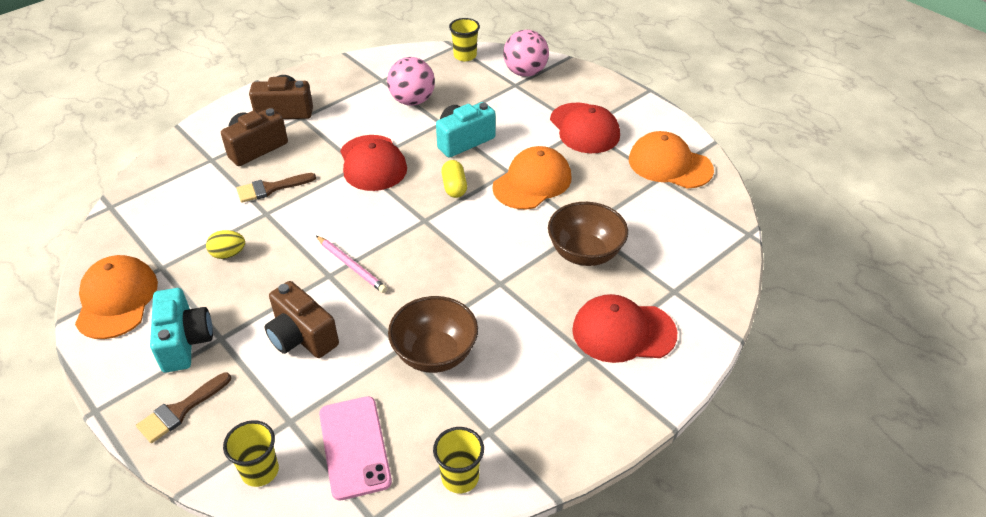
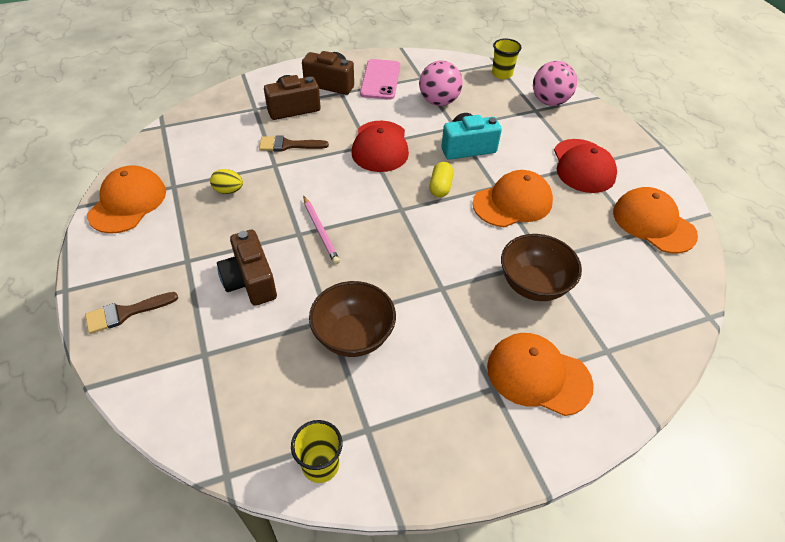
camera: 20 degrees right, 5 degrees up
turquoise camera [150,288,213,373] -> none
yellow cup [223,420,279,487] -> none
pink phone [319,396,392,501] -> pink phone moved to [360,59,400,100]
red cap [572,294,677,363] -> orange cap [487,333,594,416]

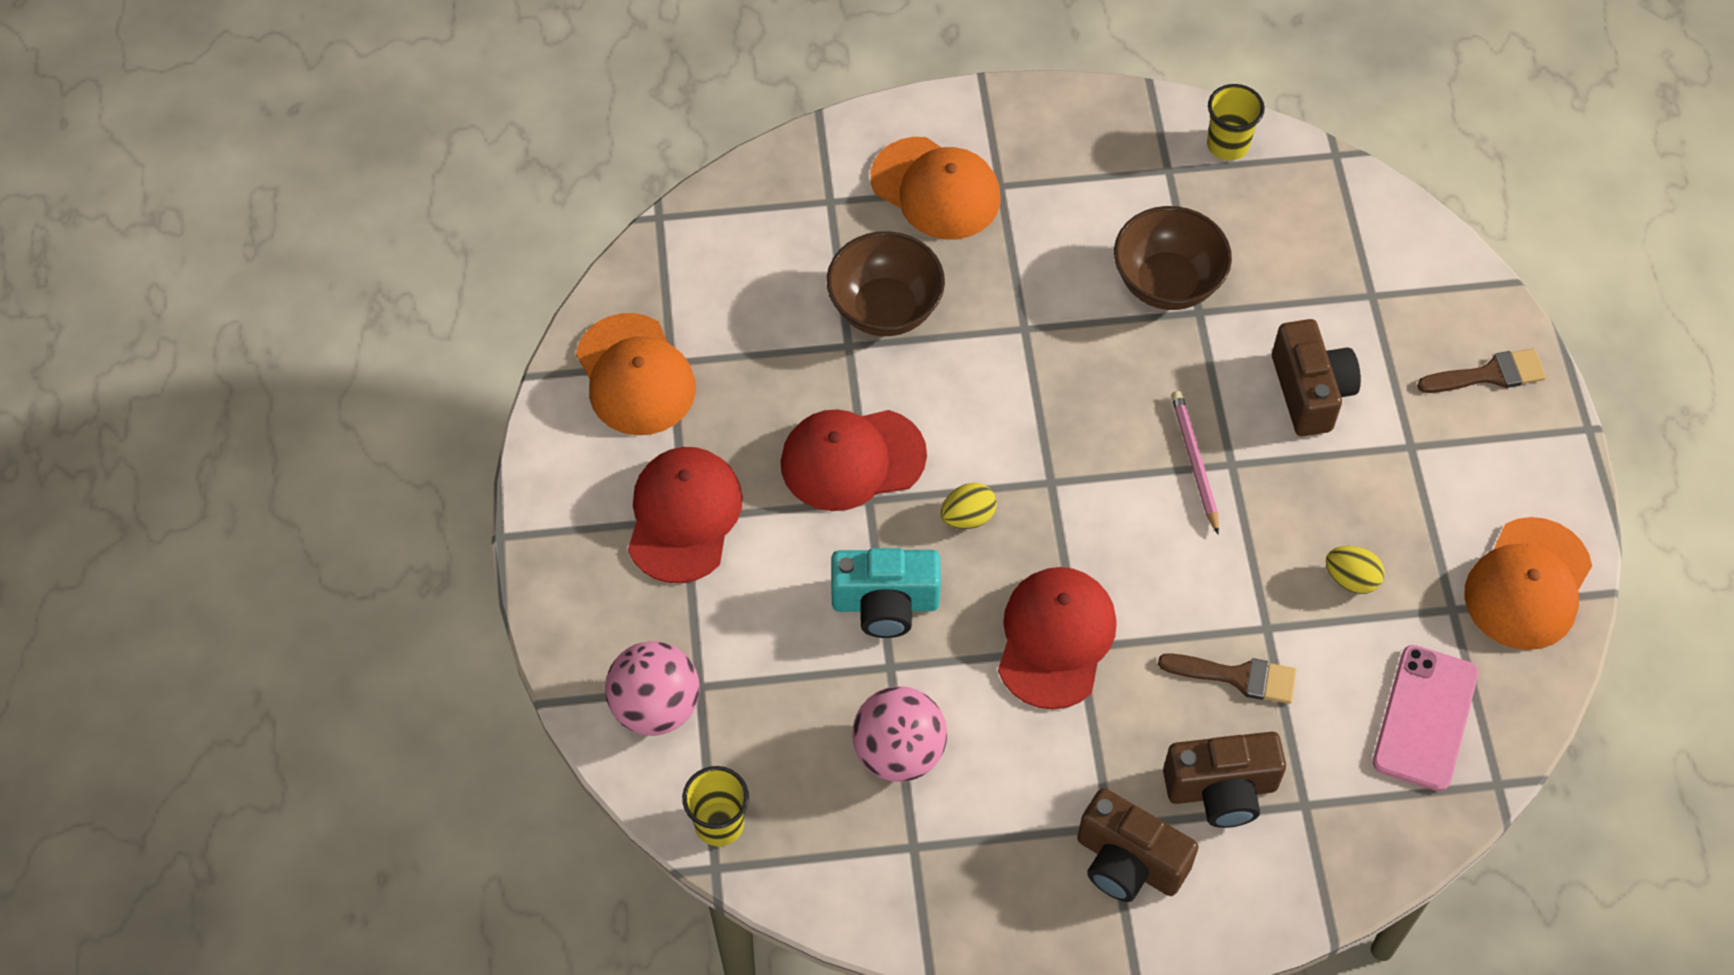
camera: 165 degrees left, 10 degrees up
pink phone [360,59,400,100] -> pink phone moved to [1373,645,1478,791]
yellow capsule [429,162,454,197] -> yellow egg [941,483,997,529]
orange cap [472,170,553,227] -> red cap [781,409,927,511]

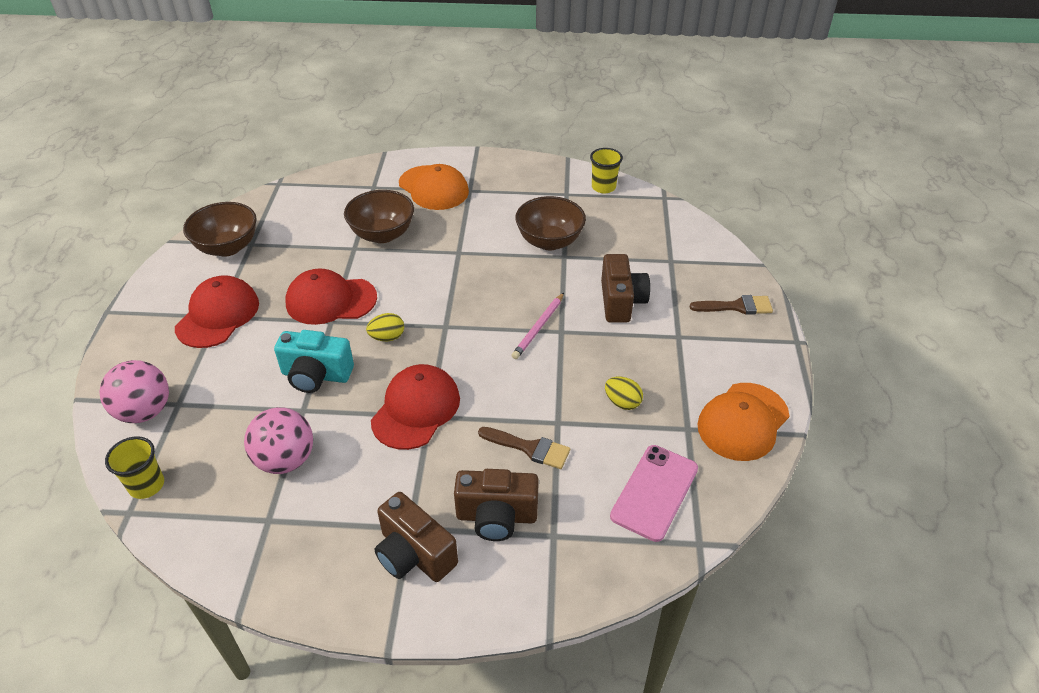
camera: 10 degrees right, 15 degrees down
orange cap [576,313,696,435] -> brown bowl [183,202,257,257]
pink pencil [1171,391,1219,535] -> pink pencil turned 150 degrees counterclockwise [511,293,564,359]

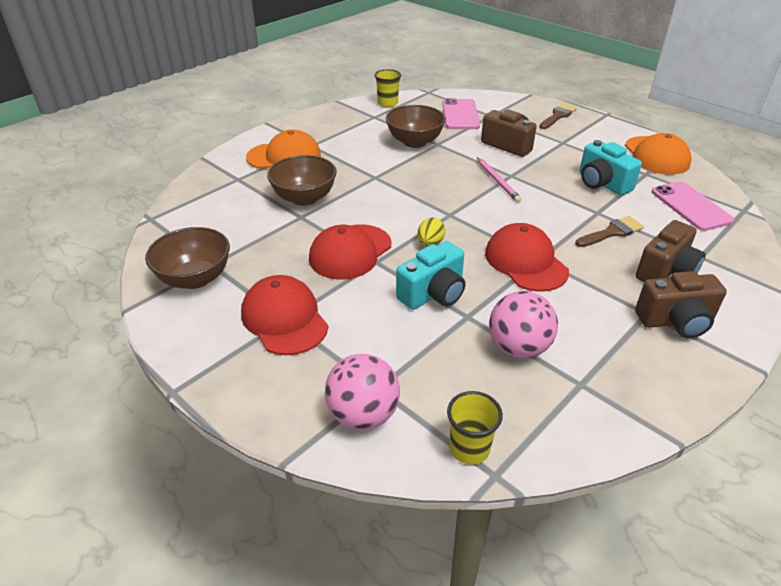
camera: 50 degrees left, 5 degrees down
yellow egg [605,377,643,410] -> turquoise camera [579,140,642,195]
none -> pink phone [442,98,480,129]

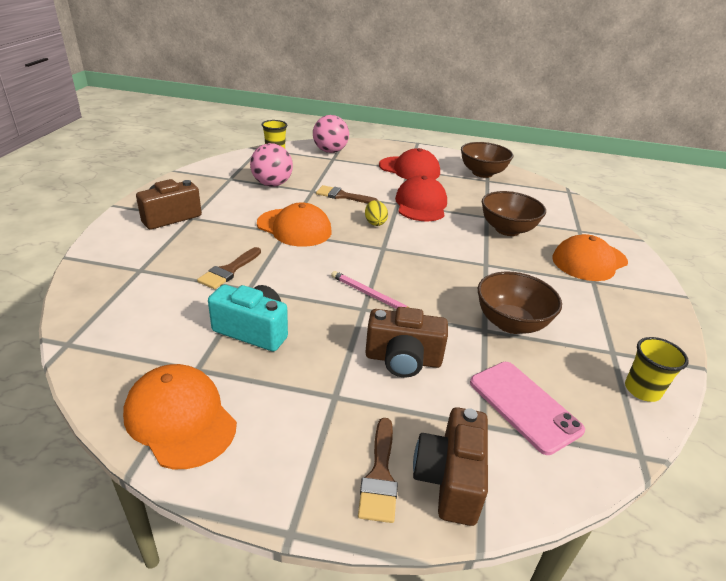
camera: 145 degrees right, 5 degrees down
turquoise camera [396,241,465,310] -> brown brush [316,185,379,203]
red cap [485,223,569,292] -> orange cap [257,202,332,247]
brown camera [636,220,706,282] -> brown camera moved to [413,407,488,526]
pink phone [652,181,734,231] -> none

